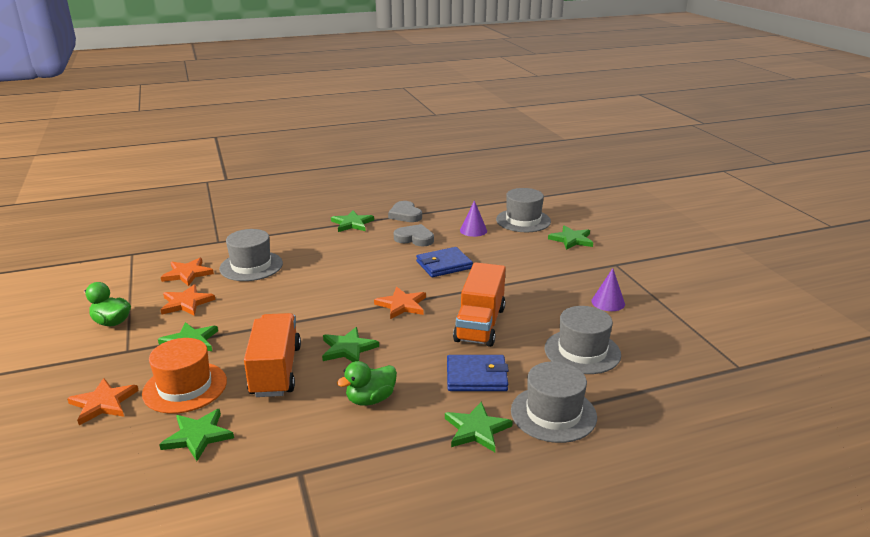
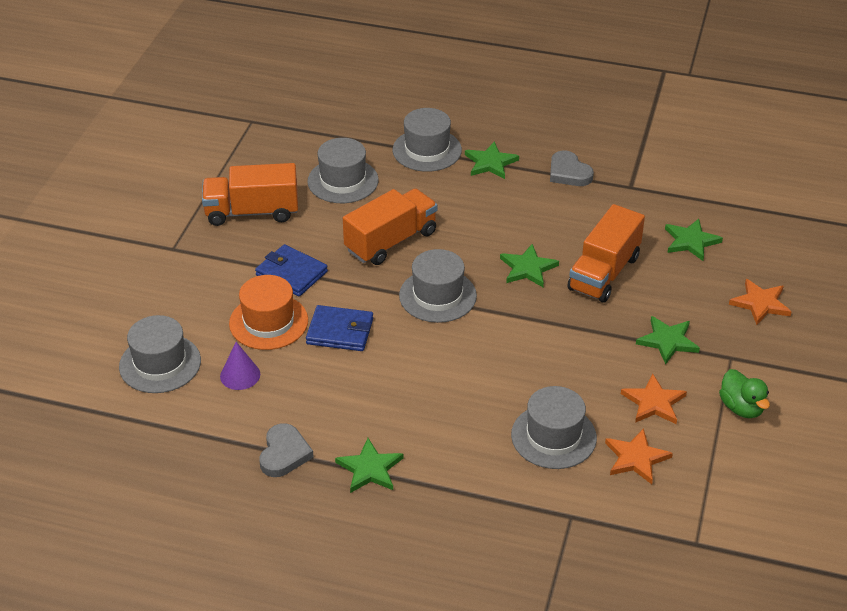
camera: 145 degrees left, 15 degrees up
orange hat [142,338,227,414] -> orange hat moved to [229,275,308,350]
green duck [337,361,397,406] -> none
orange star [374,287,426,319] -> grey hat [399,249,477,323]
grey heart [394,224,434,247] -> grey heart moved to [550,151,594,186]
blue wallet [447,355,509,391] -> blue wallet moved to [255,244,328,297]
green star [548,226,593,250] -> none
purple cone [591,268,625,311] -> orange truck [202,163,298,226]

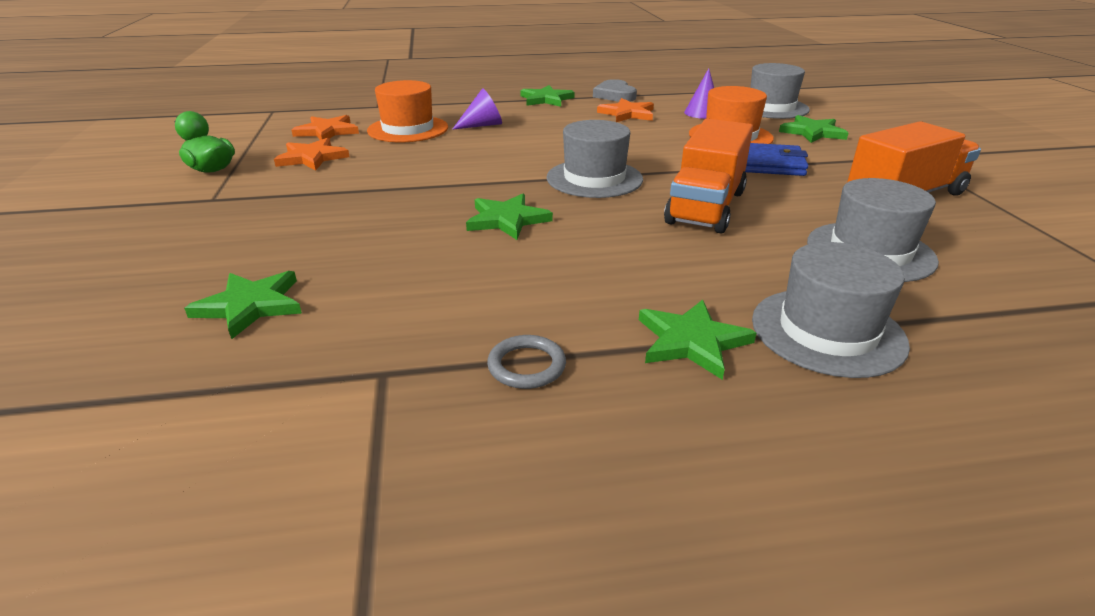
camera: 155 degrees right, 10 degrees down
blue wallet [306,305,373,351] -> none
grey hat [511,386,597,469] -> orange hat [367,80,448,142]
grey heart [550,151,594,186] -> grey ring [487,335,566,389]
orange truck [567,204,645,303] -> none
green star [636,316,700,364] -> green star moved to [779,115,848,143]
orange star [729,279,792,325] -> orange star moved to [597,98,654,122]
none -> purple cone [452,88,502,130]

